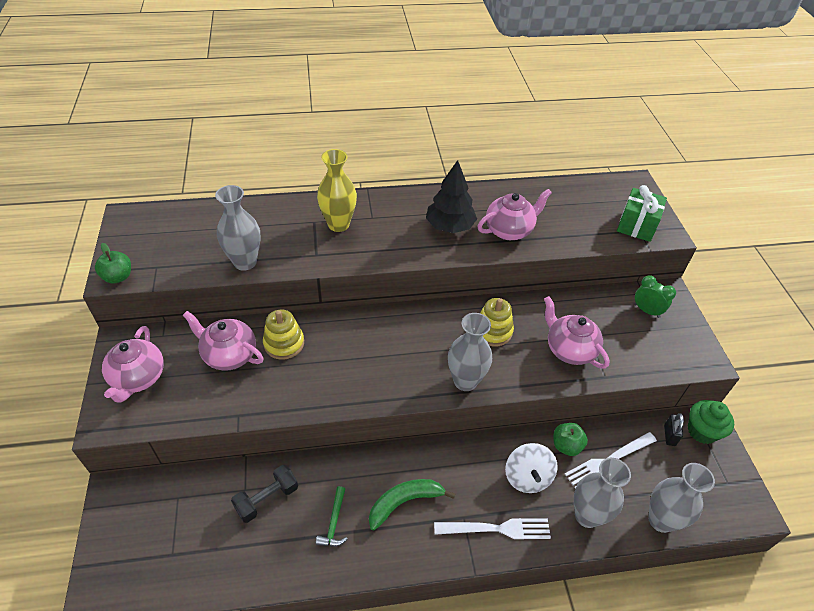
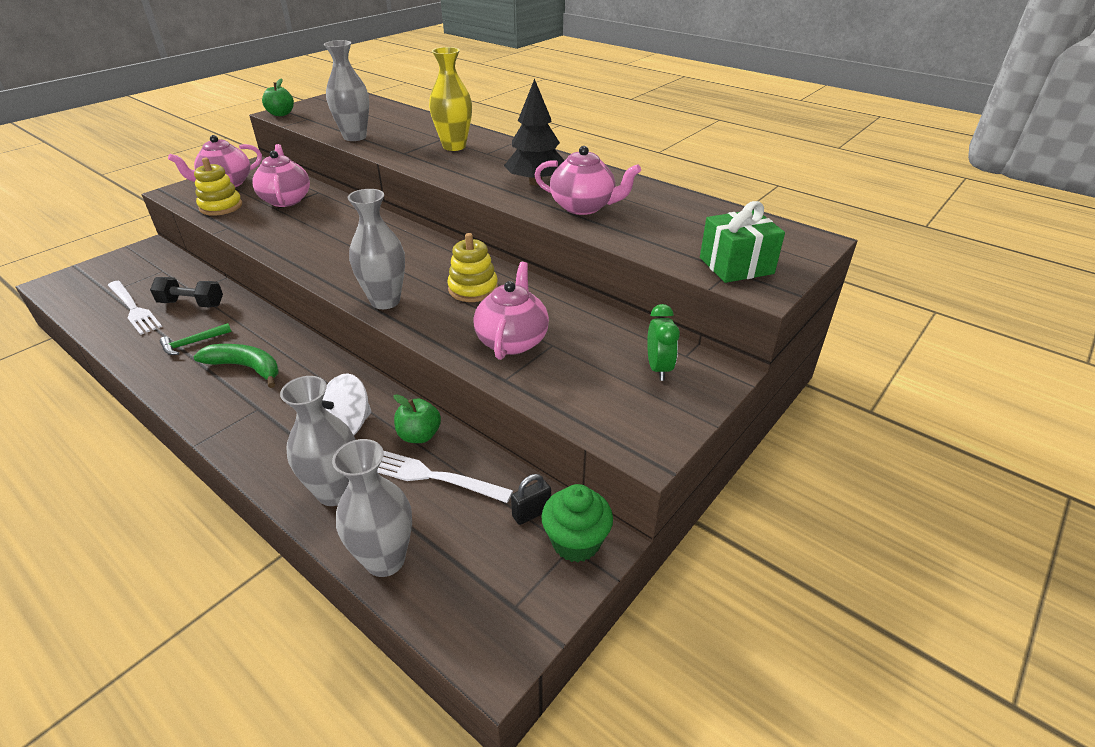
camera: 50 degrees right, 10 degrees down
yellow stacking toy [263,310,304,360] -> yellow stacking toy moved to [194,158,242,216]
white fork [434,518,551,539] -> white fork moved to [108,281,162,335]

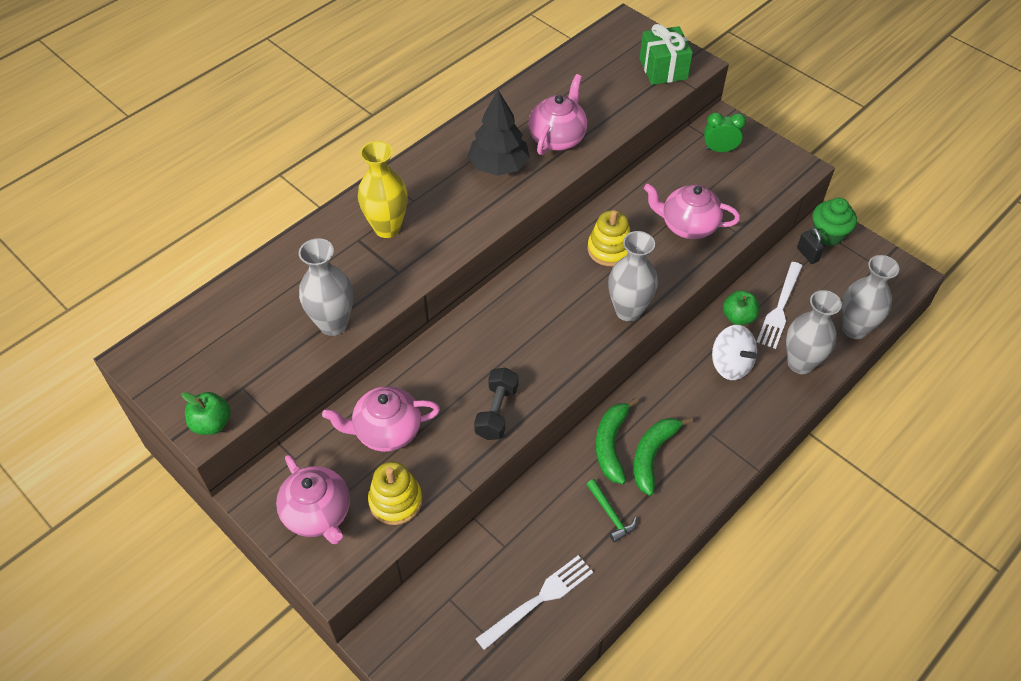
camera: 85 degrees left, 15 degrees up
black dumbbell [150,277,223,307] -> black dumbbell moved to [474,368,519,440]
none -> green banana [596,398,639,484]

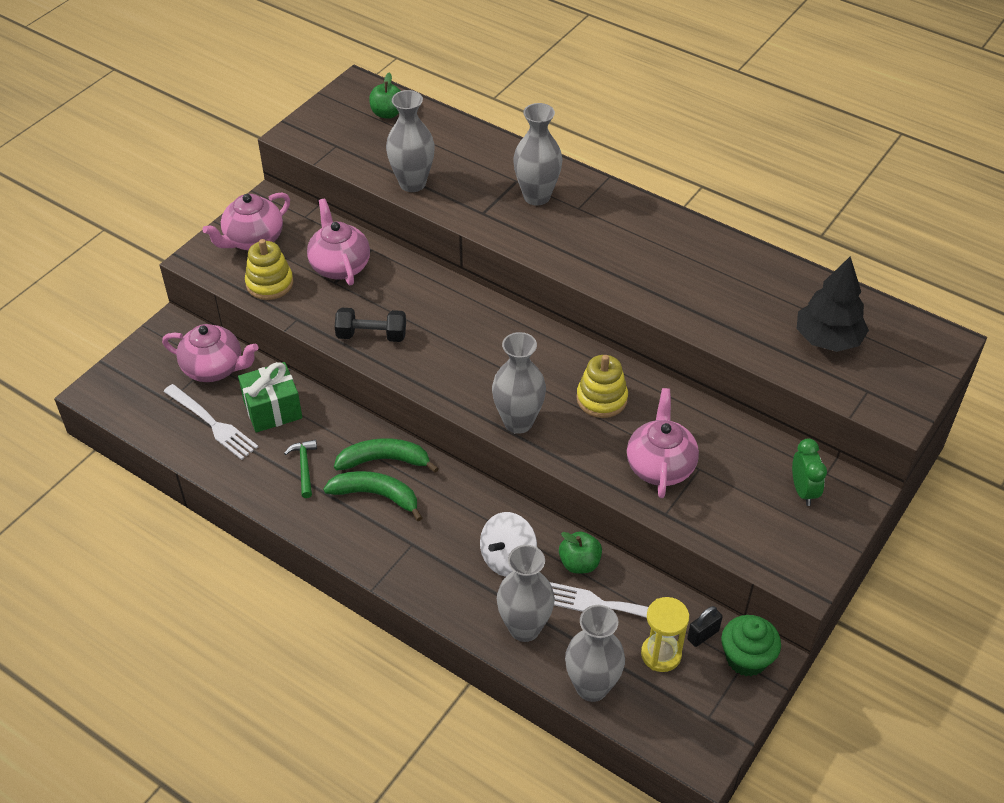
camera: 80 degrees right, 5 degrees down
green apple [182,392,231,435] -> green apple moved to [369,73,401,119]
yellow vase [358,141,408,238] -> grey vase [513,103,562,206]
black tree [468,90,530,176] -> black tree moved to [797,256,869,352]
pink teapot [528,74,587,155] -> pink teapot moved to [162,324,259,382]
green hammer [586,479,637,543] -> green hammer turned 120 degrees clockwise [284,440,317,498]
green gift [640,24,693,85] -> green gift moved to [238,362,302,433]
none -> yellow hourglass [641,597,689,672]

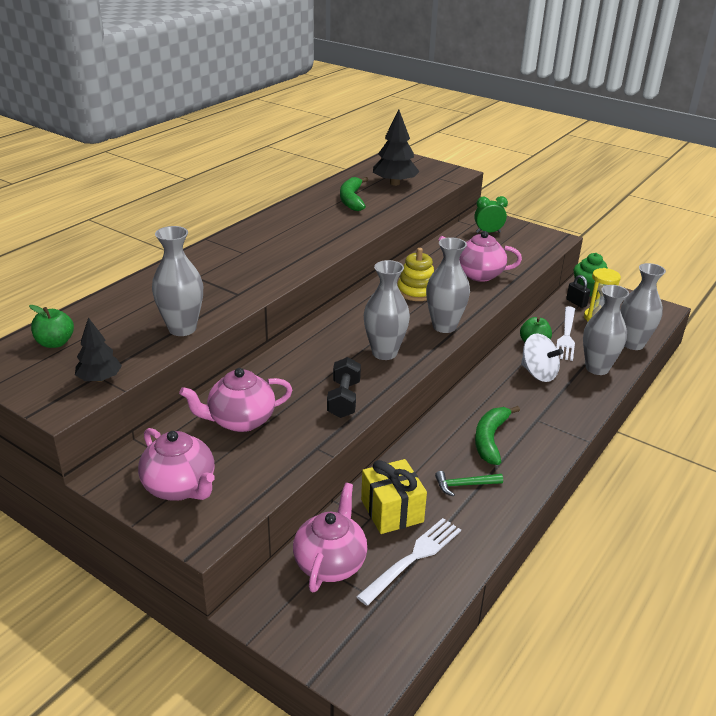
camera: 90 degrees left, 15 degrees down
green gift [238,362,302,433] -> yellow gift [361,459,427,534]
yellow stacking toy [245,239,293,300] -> none
green banana [334,438,439,473] -> green banana moved to [340,177,368,211]
grey vase [513,103,562,206] -> grey vase moved to [364,260,410,360]
none -> black tree [75,317,122,382]

